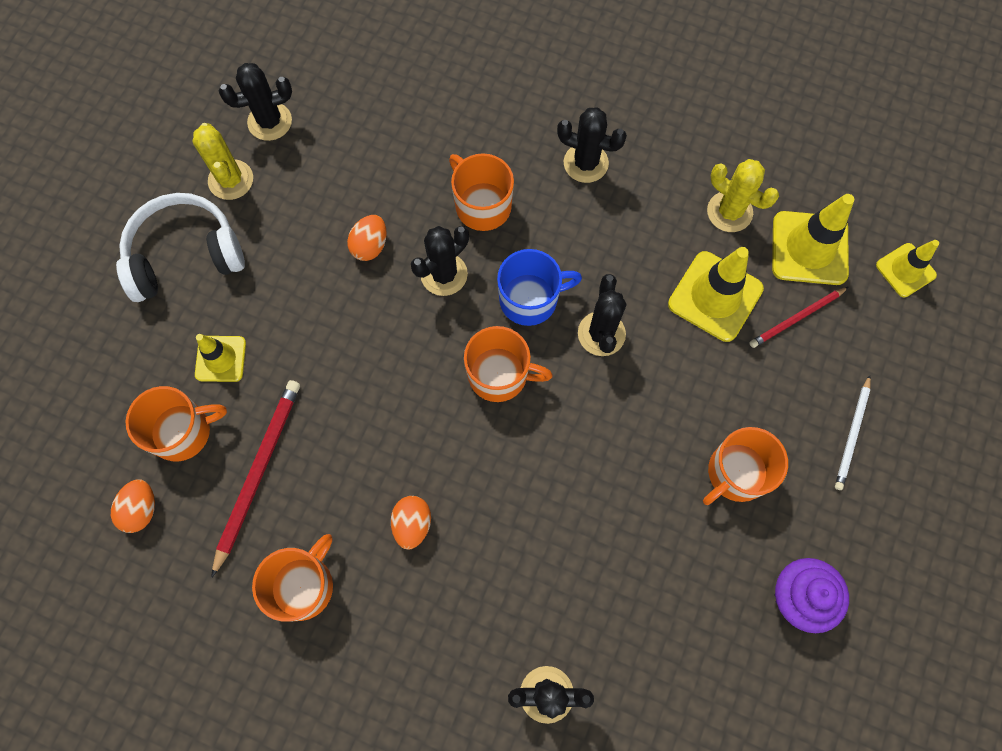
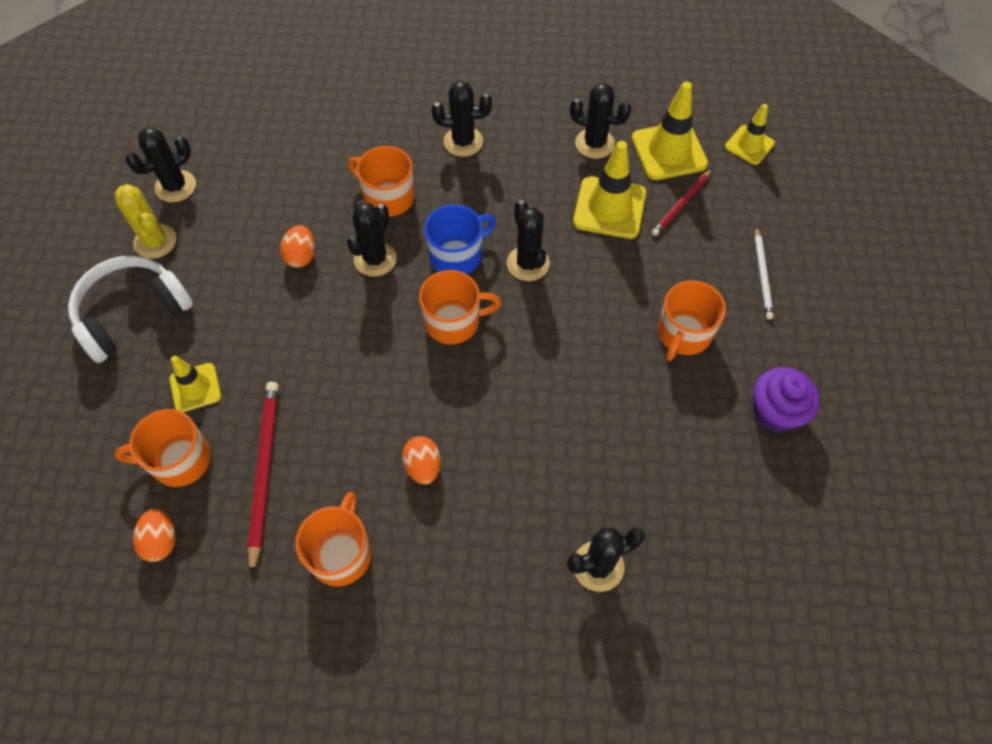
camera: 20 degrees left, 10 degrees down
orange mug [126,386,227,461] -> orange mug turned 150 degrees counterclockwise [114,409,211,487]
yellow cactus [707,159,779,232] -> black cactus [570,83,632,159]

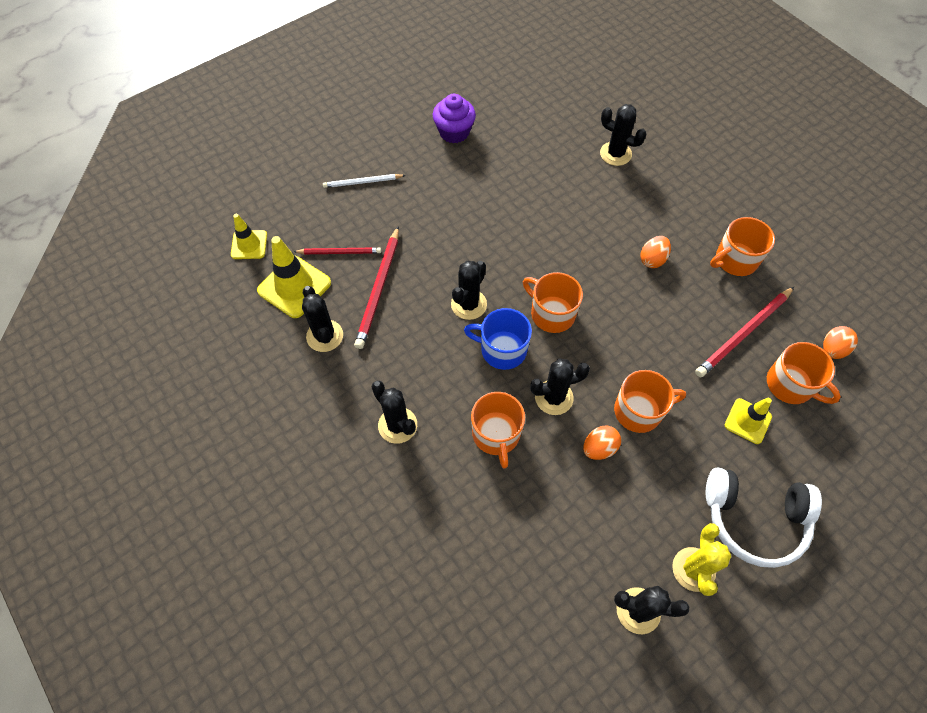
camera: 130 degrees left, 0 degrees up
yellow traffic cone [573,141,646,239] -> red pencil [354,226,399,349]
orange mug [658,280,726,361] -> orange mug moved to [614,370,686,433]
white pencil [754,226,774,319] -> white pencil turned 150 degrees counterclockwise [323,174,406,188]

